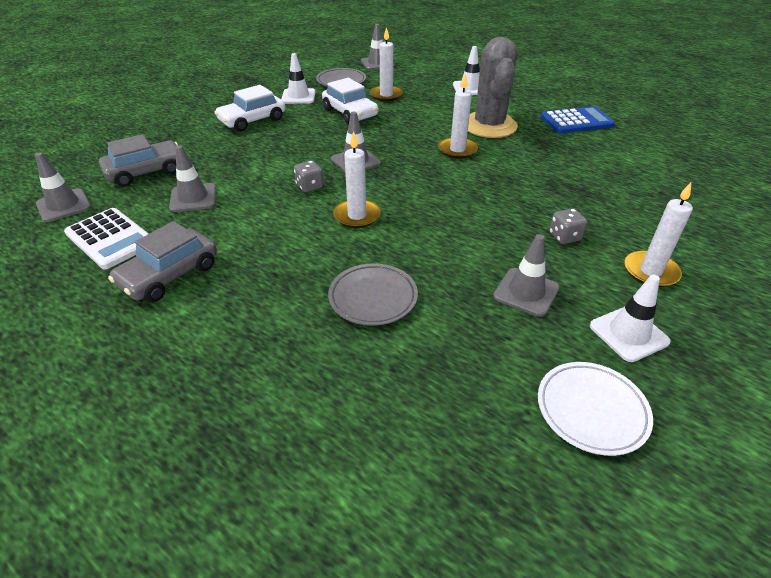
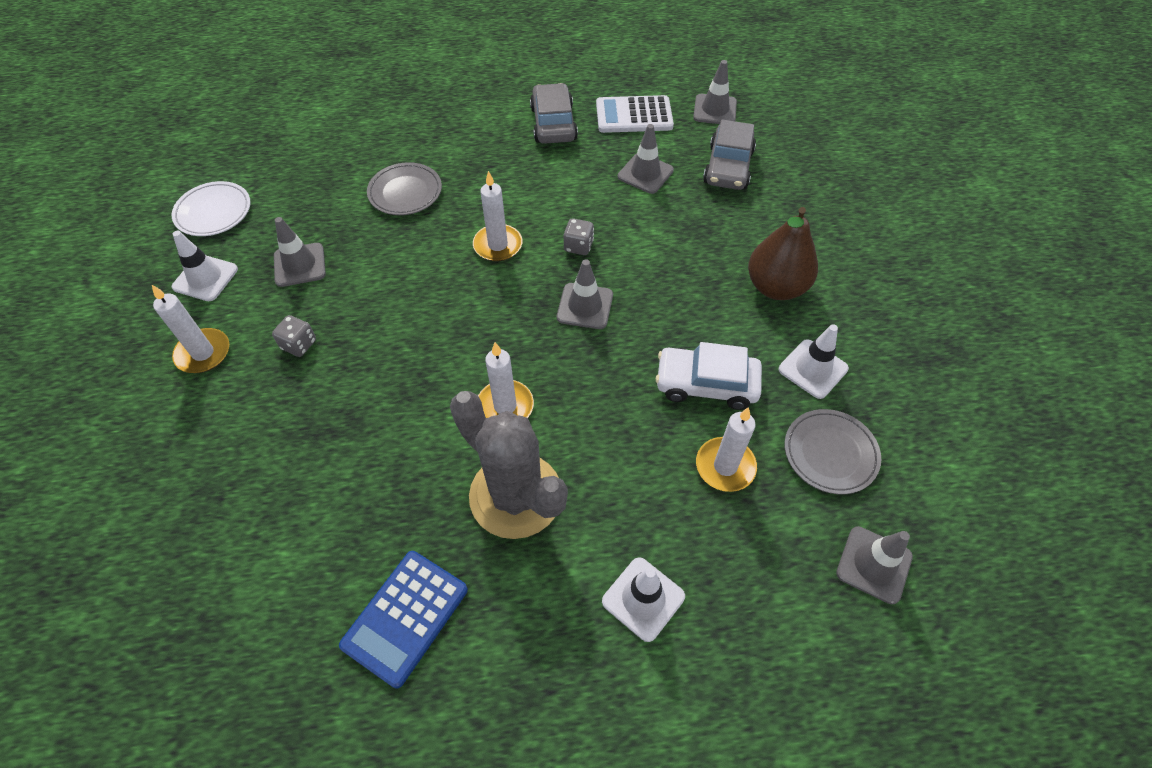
camera: 135 degrees right, 15 degrees up
white car [214,85,285,132] -> brown pear [748,207,818,300]

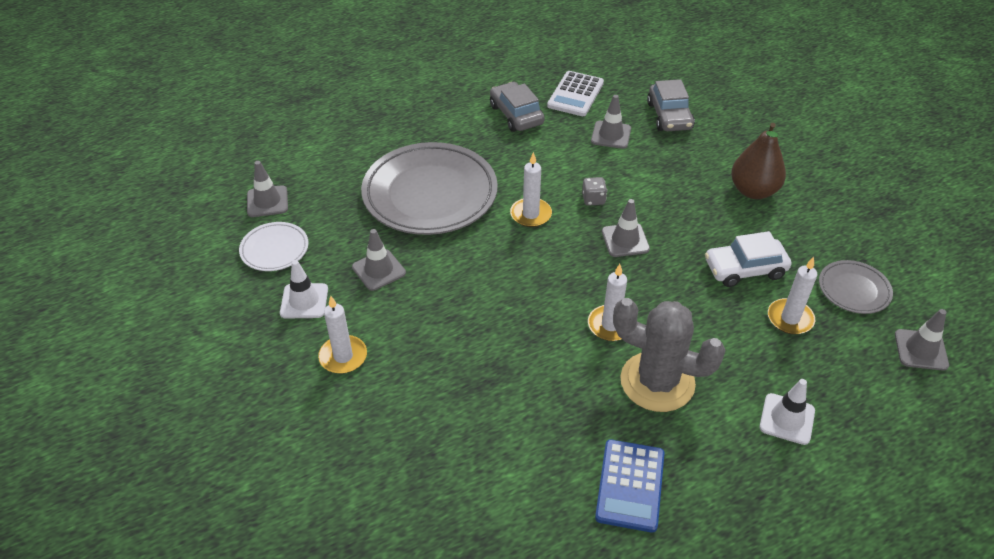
camera: 20 degrees left, 10 degrees down
grey dice [272,315,316,357] -> none
grey plate [367,162,442,215] -> grey plate [361,142,498,235], size x2.10
white calculator [596,95,674,133] -> white calculator turned 45 degrees counterclockwise [547,71,604,116]
grey traffic cone [693,60,737,124] -> grey traffic cone moved to [247,161,288,217]
white traffic cone [779,324,849,399] -> none

